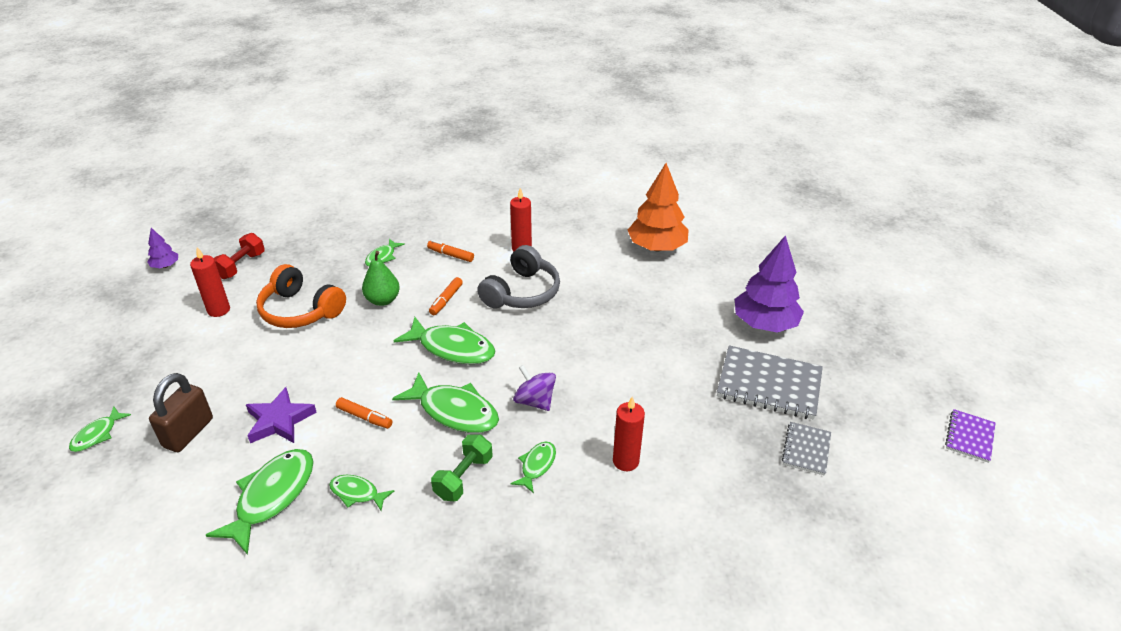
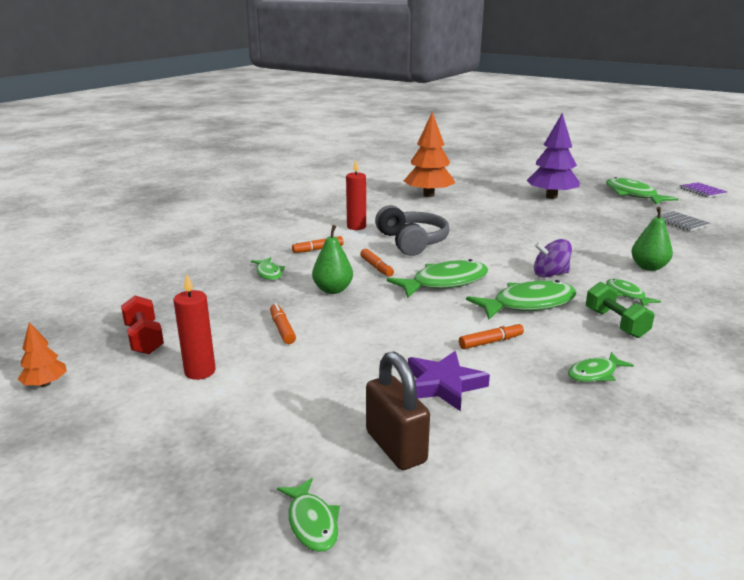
camera: 50 degrees left, 15 degrees down
purple tree [147,228,178,268] -> orange tree [18,322,67,387]
green fish [206,449,314,555] -> green fish moved to [606,177,678,205]
orange headphones [256,264,346,328] -> orange marker [270,303,296,344]
red candle [613,397,645,471] -> green pear [632,207,673,271]
grey notebook [717,345,823,420] -> none

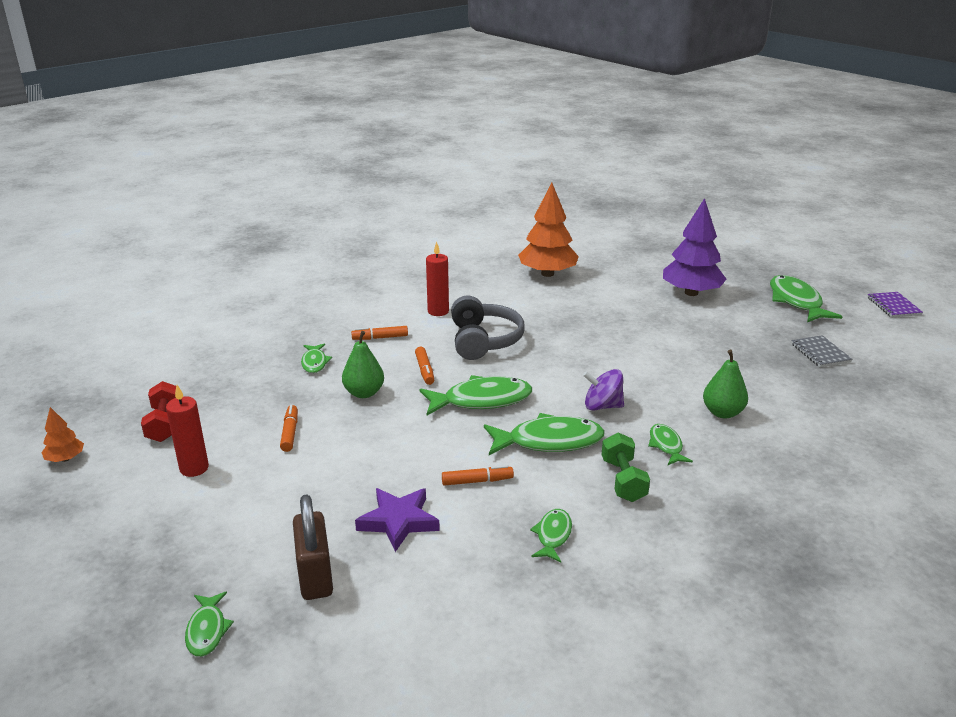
camera: 15 degrees right, 5 degrees up
green fish [568,352,634,382] -> green fish turned 120 degrees clockwise [530,509,572,563]

